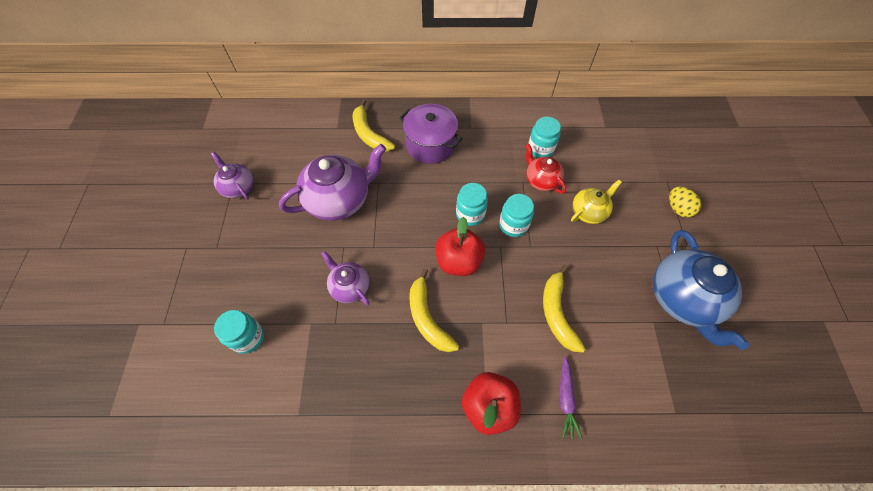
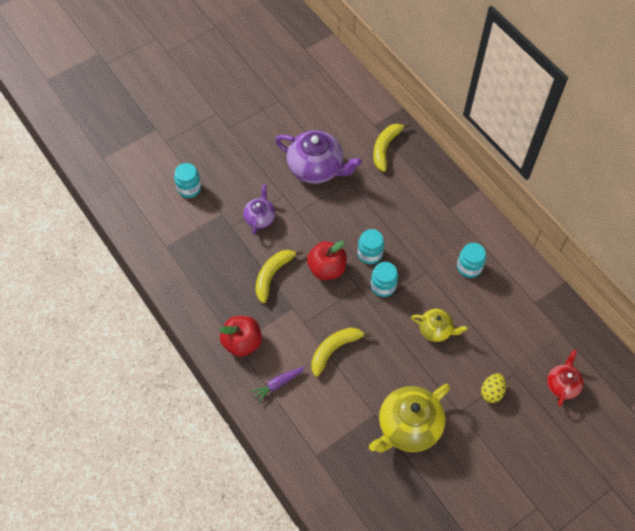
camera: 55 degrees right, 0 degrees up
purple teapot [211,152,254,200] -> none
purple pot [399,104,463,164] -> none
red teapot [525,144,566,194] -> red teapot moved to [547,350,583,407]
blue teapot [653,230,749,350] -> yellow teapot [369,384,450,452]

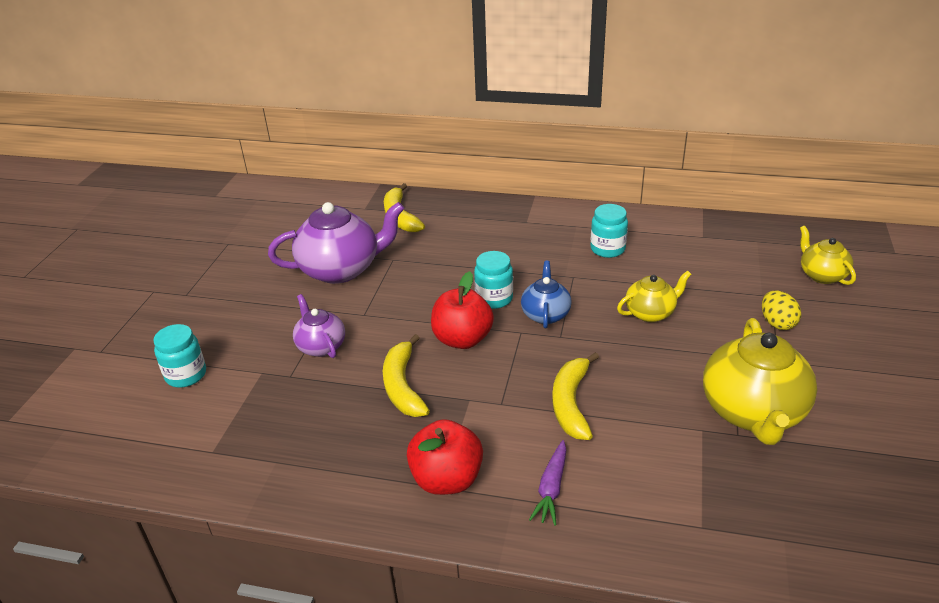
camera: 40 degrees left, 25 degrees down
turquoise jar [371,262,398,297] -> blue teapot [521,261,572,328]
red teapot [547,350,583,407] -> yellow teapot [800,226,856,285]

